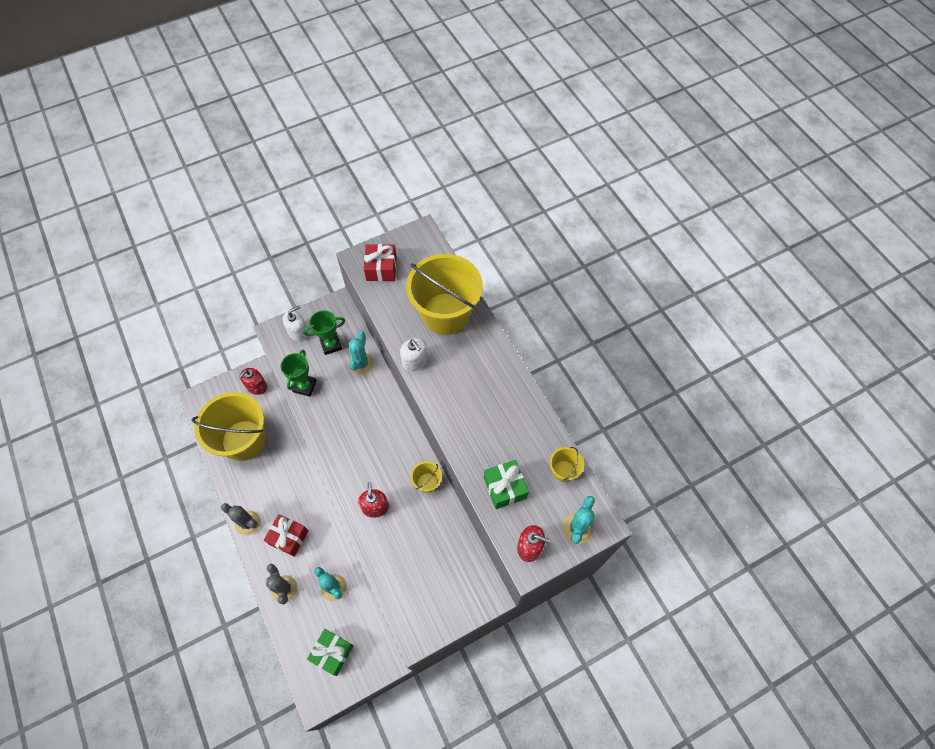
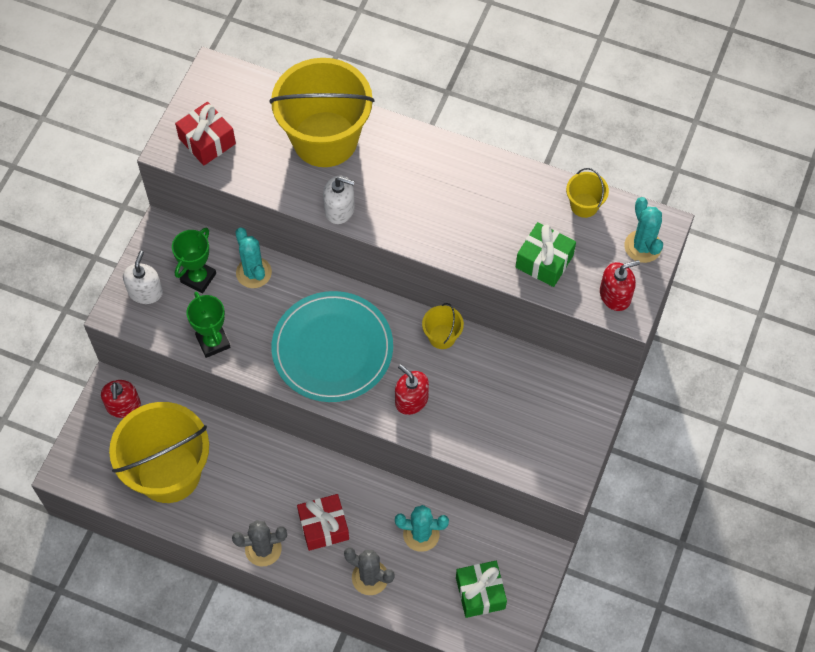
camera: 40 degrees left, 0 degrees up
none -> turquoise plate [272,291,393,402]

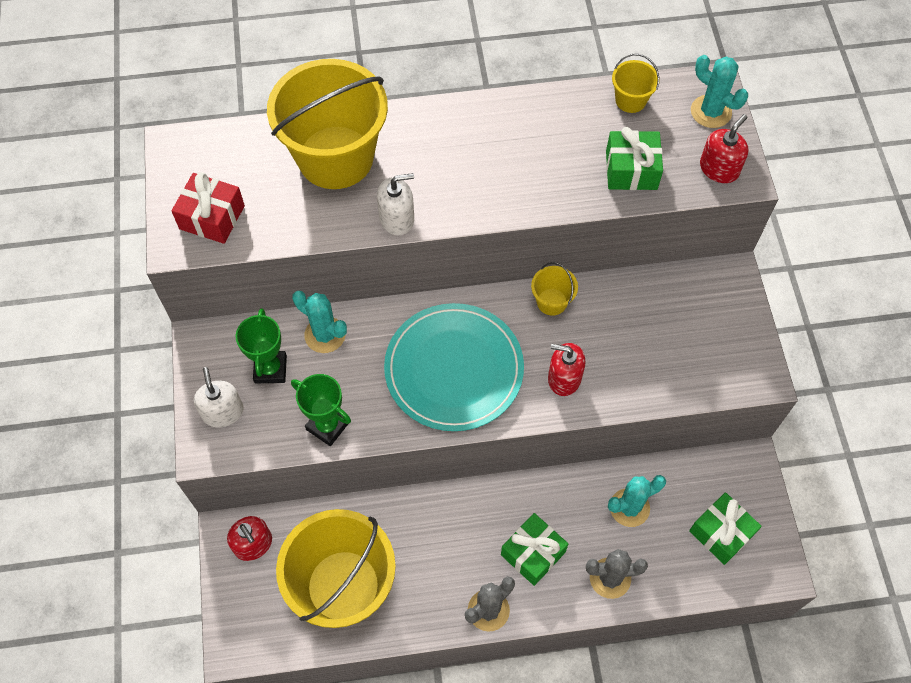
camera: 30 degrees left, 0 degrees up
red gift [297,494,349,551] -> green gift [501,513,568,586]

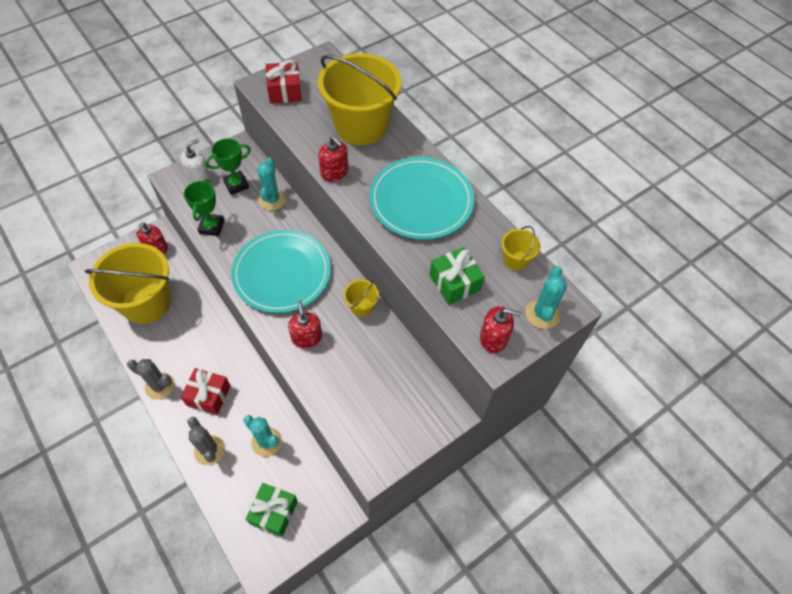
camera: 60 degrees right, 5 degrees down
white soap dispenser [377,173,414,235] -> red soap dispenser [318,136,349,181]
green gift [501,513,568,586] -> red gift [180,368,231,415]
none -> turquoise plate [369,157,474,240]

